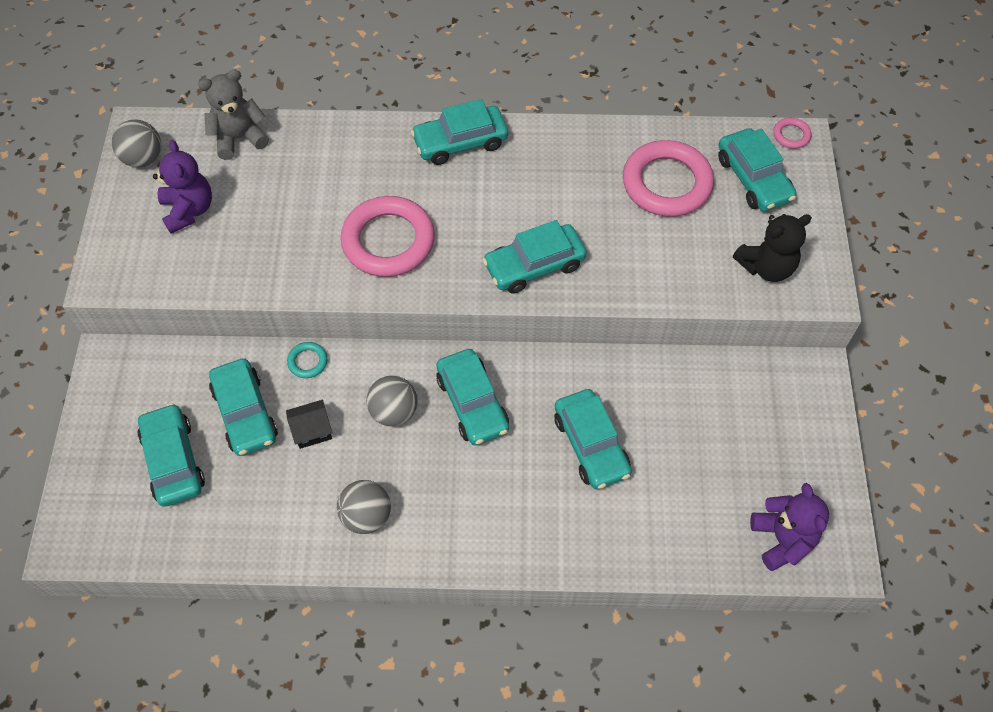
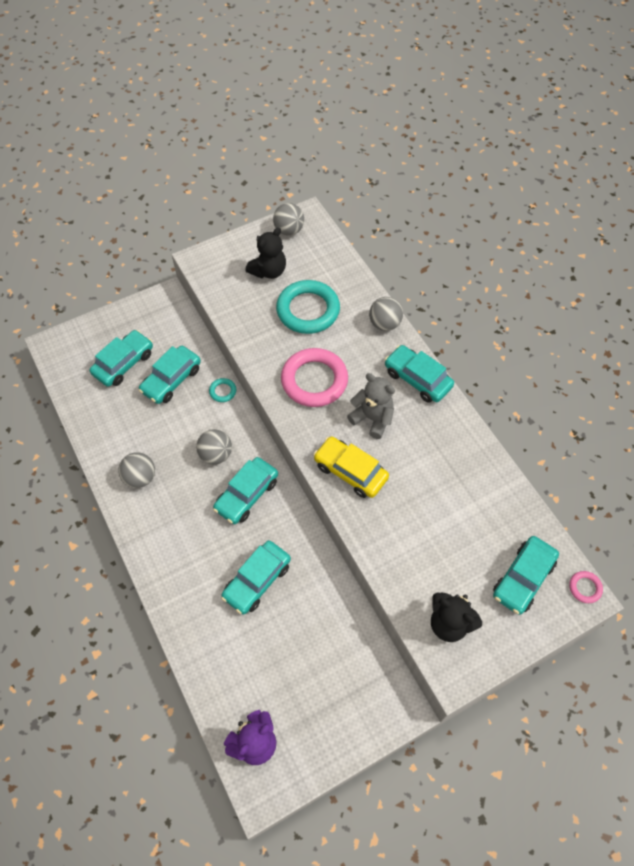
camera: 60 degrees right, 0 degrees up
purple teddy bear [153,140,212,234] -> black teddy bear [245,227,286,279]
grey teddy bear [198,70,269,160] -> grey teddy bear moved to [347,373,395,439]
black house [286,400,332,449] -> none
turquoise car [483,220,587,294] -> yellow car [314,436,389,498]
pink ring [623,140,714,217] -> none
none -> turquoise ring [276,280,340,334]
none -> grey ball [369,297,403,331]

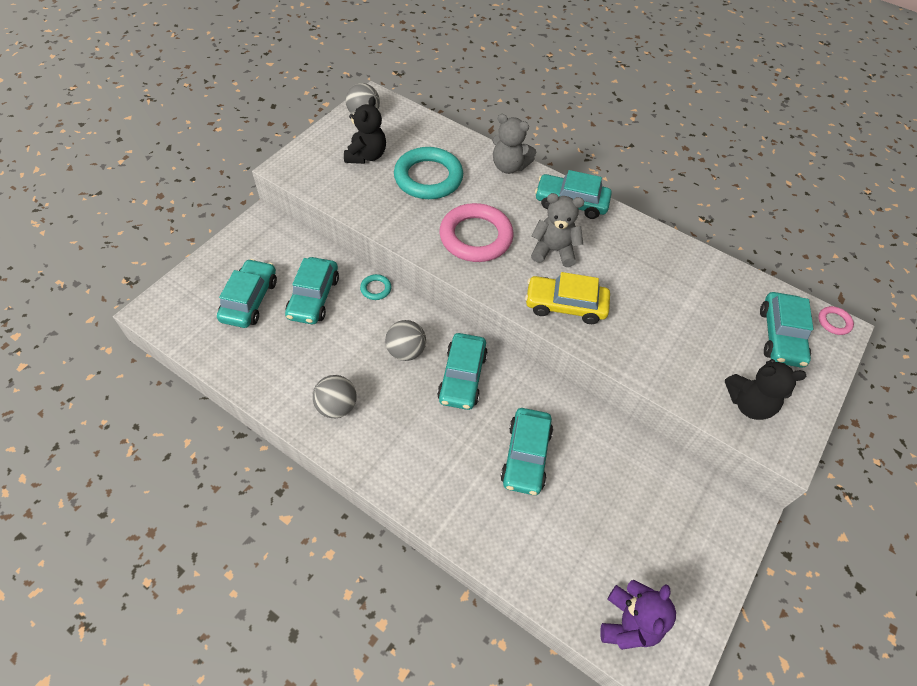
camera: 30 degrees left, 5 degrees down
grey ball [369,297,403,331] -> grey teddy bear [492,114,536,174]

